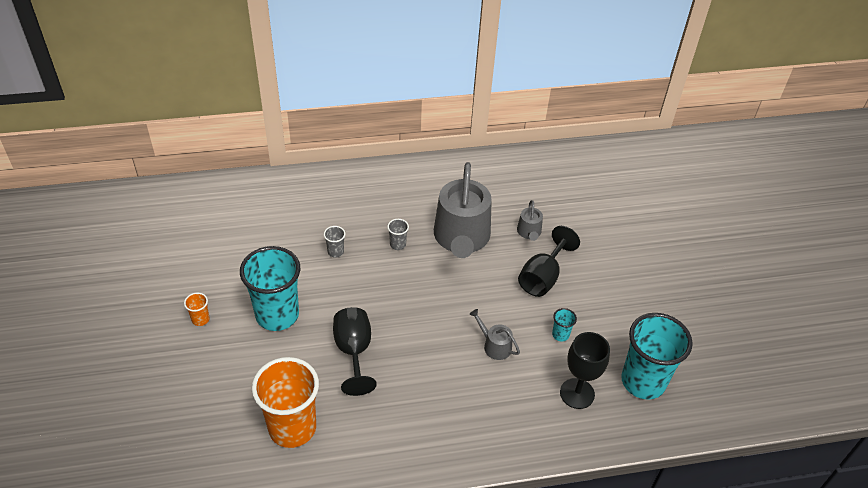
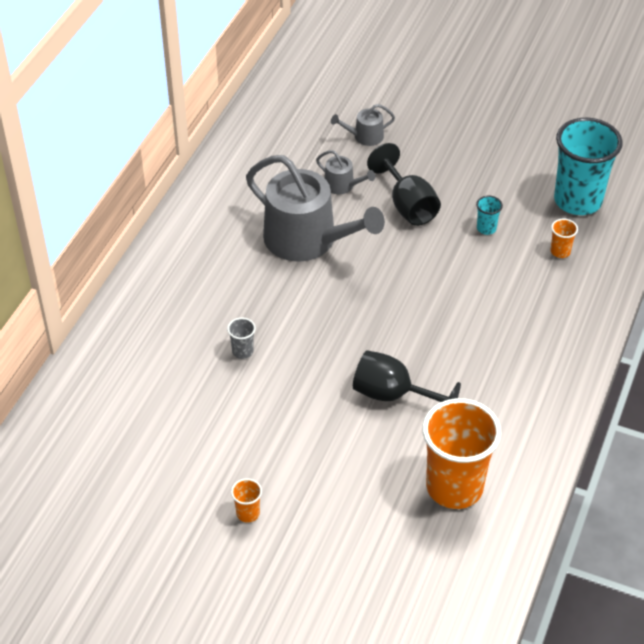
camera: 55 degrees left, 0 degrees up
turquoise cup [240,246,300,331] -> none
grey cup [387,219,409,250] -> none
grey watering can [469,309,520,360] -> grey watering can moved to [331,104,395,146]
black goblet [560,332,610,409] -> orange cup [551,219,578,258]

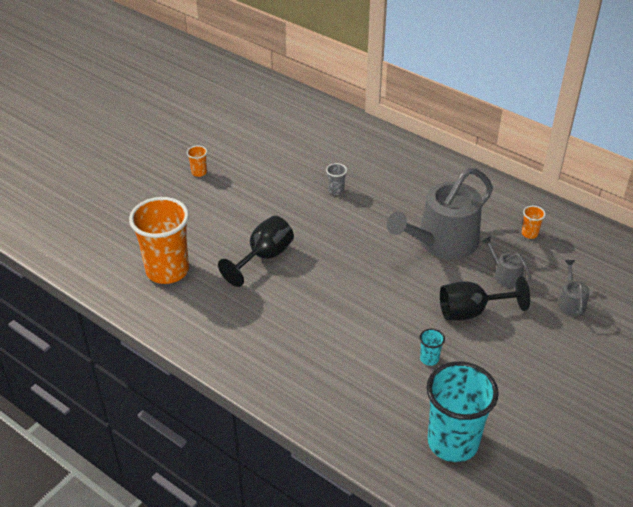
camera: 105 degrees right, 5 degrees down
grey watering can [316,150,376,194] -> grey watering can turned 90 degrees clockwise [482,237,531,287]
orange cup [551,219,578,258] -> orange cup moved to [522,206,546,239]

